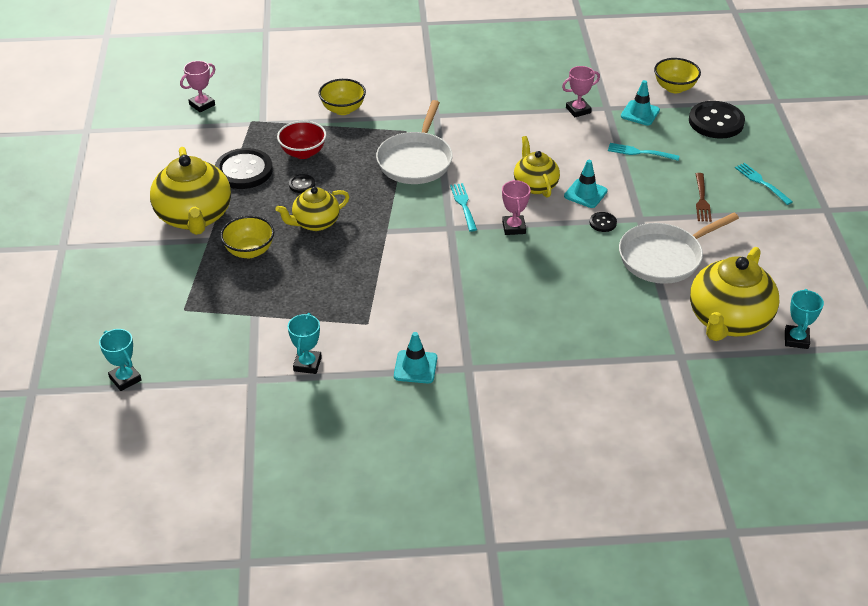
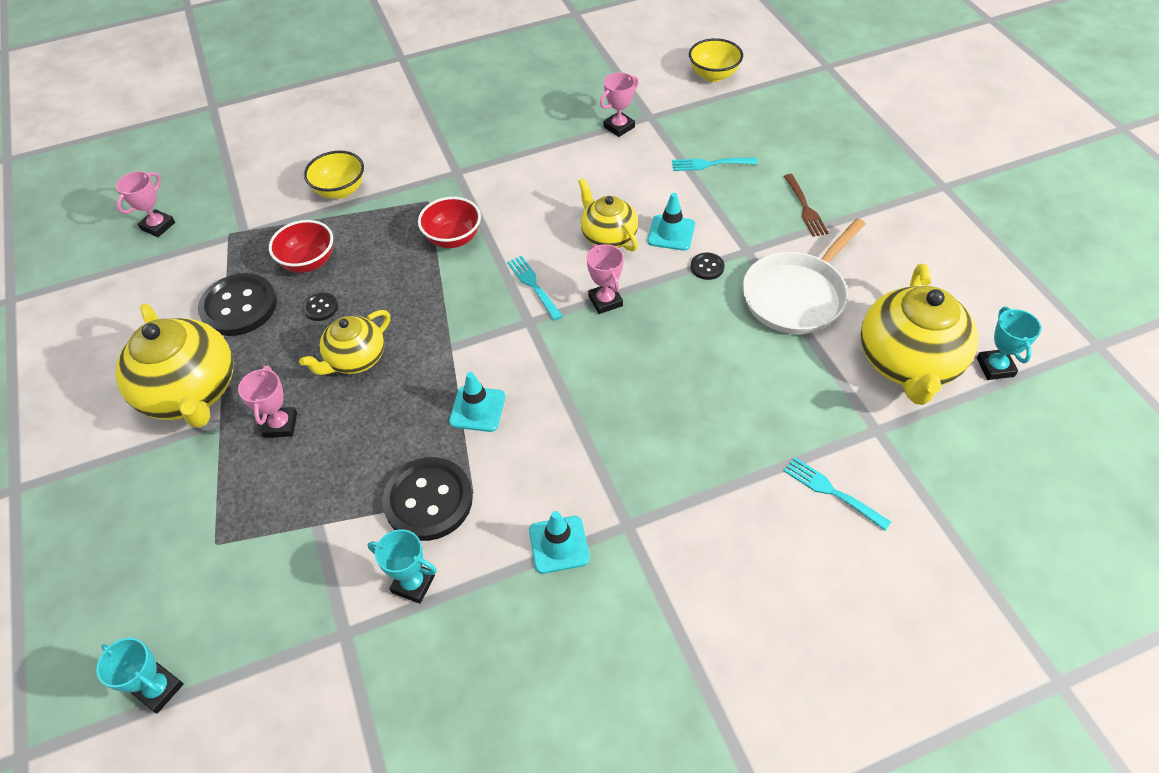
camera: 15 degrees left, 10 degrees up
yellow bowl [220,216,274,258] -> pink trophy [238,366,297,438]
turquoise trophy [288,313,322,374] -> turquoise trophy turned 60 degrees counterclockwise [367,529,437,604]
white pan [376,100,453,184] -> red bowl [418,197,481,248]
turquoise traffic cone [621,80,660,126] -> turquoise traffic cone moved to [449,372,505,432]
black button [689,101,745,139] -> black button moved to [382,457,473,541]
turquoise fork [735,163,793,205] -> turquoise fork moved to [784,457,891,530]

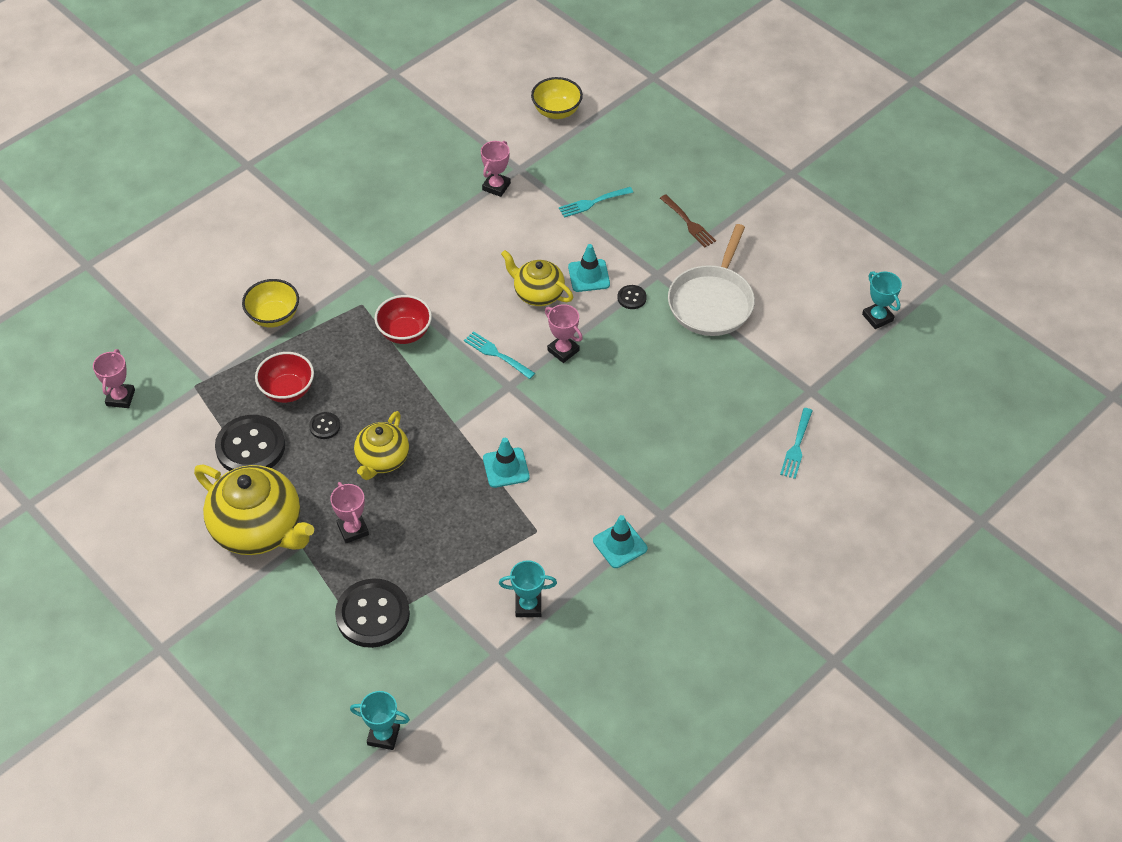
camera: 25 degrees left, 0 degrees up
black button [382,457,473,541] -> black button moved to [335,578,410,648]
turquoise fork [784,457,891,530] -> turquoise fork turned 90 degrees counterclockwise [780,408,813,479]
yellow teapot [860,264,978,405] -> none

